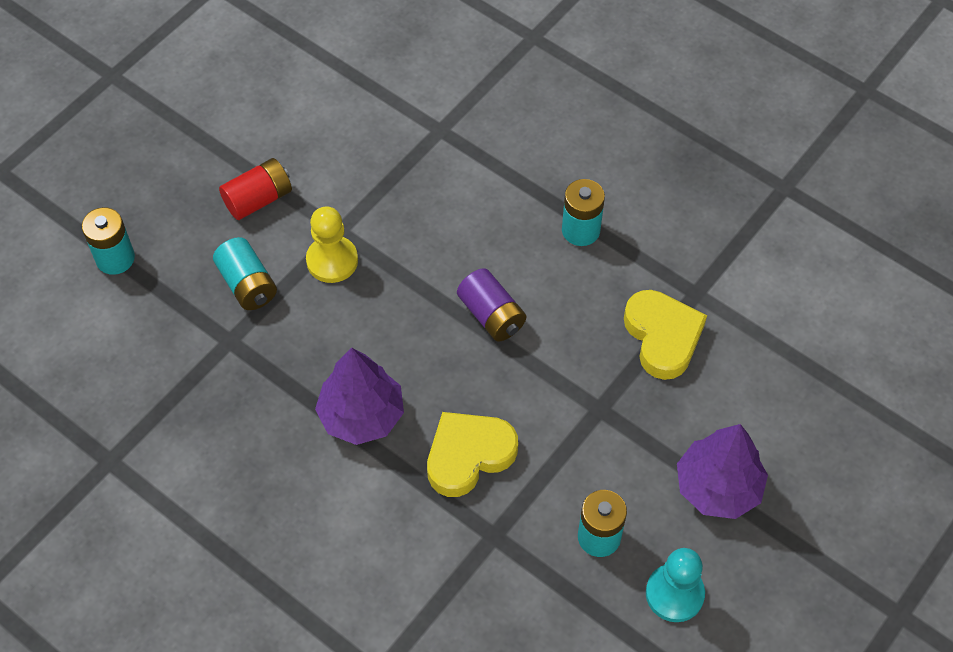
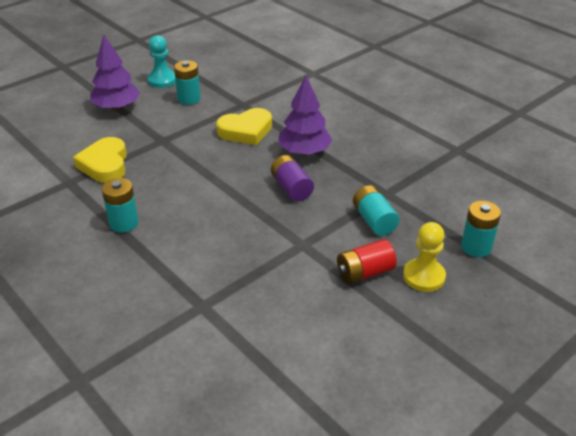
camera: 170 degrees left, 20 degrees down
yellow pawn [306,207,358,283] -> yellow pawn moved to [403,222,446,292]
purple battery [457,268,526,341] -> purple battery moved to [271,155,314,202]

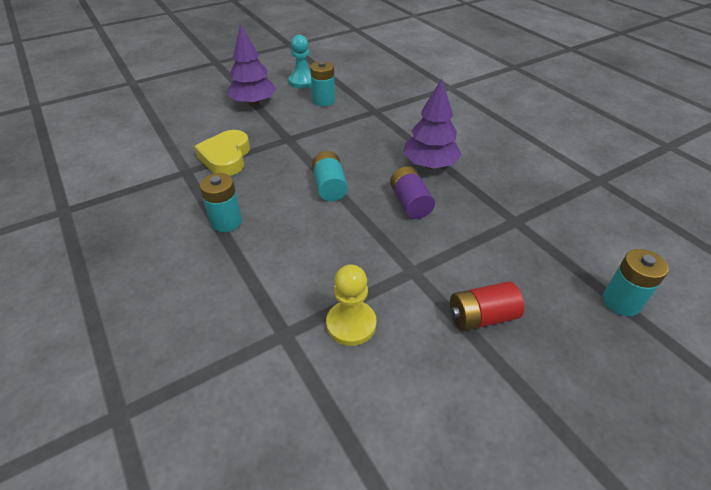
camera: 10 degrees right, 5 degrees up
yellow heart [216,108,272,145] -> none
turquoise battery [353,185,400,236] -> turquoise battery moved to [312,151,348,202]
yellow pawn [403,222,446,292] -> yellow pawn moved to [326,264,376,346]

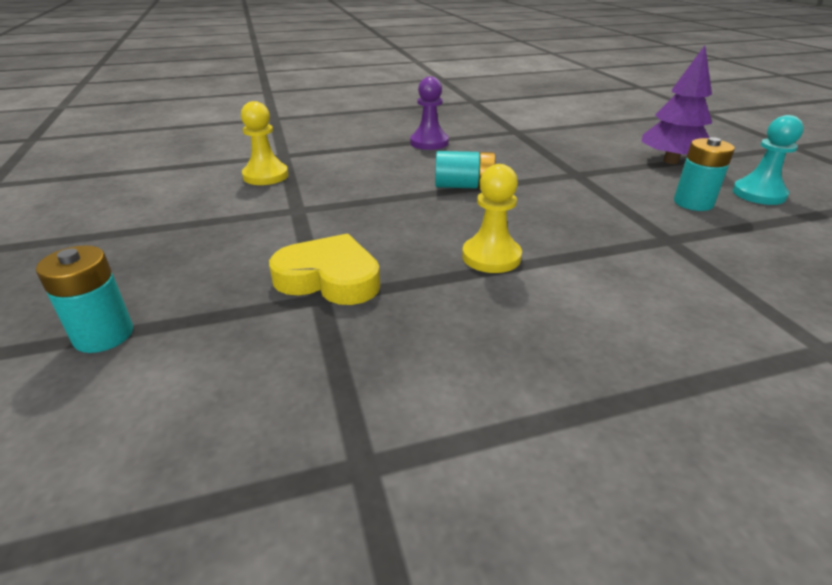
camera: 105 degrees right, 10 degrees down
yellow heart [194,130,250,176] -> yellow heart moved to [269,234,380,305]
turquoise battery [200,173,242,232] -> purple pawn [410,76,449,150]
purple battery [390,166,435,219] -> none
purple tree [403,79,462,169] -> yellow pawn [462,164,522,273]
red battery [450,281,524,331] -> none

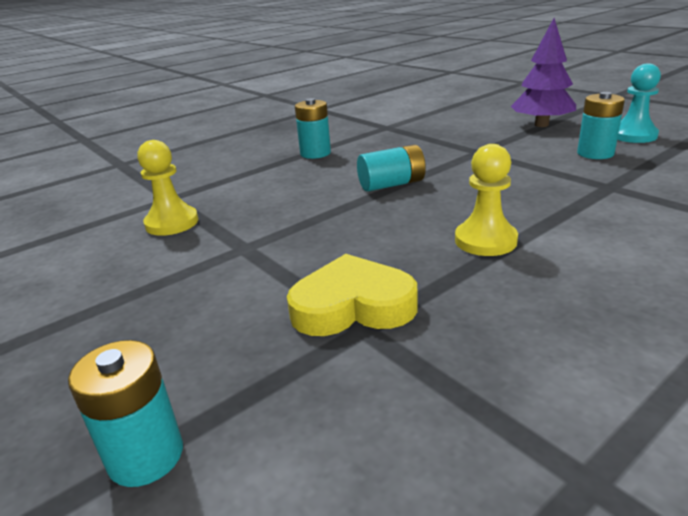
camera: 20 degrees left, 5 degrees down
purple pawn [410,76,449,150] -> turquoise battery [295,98,331,159]

